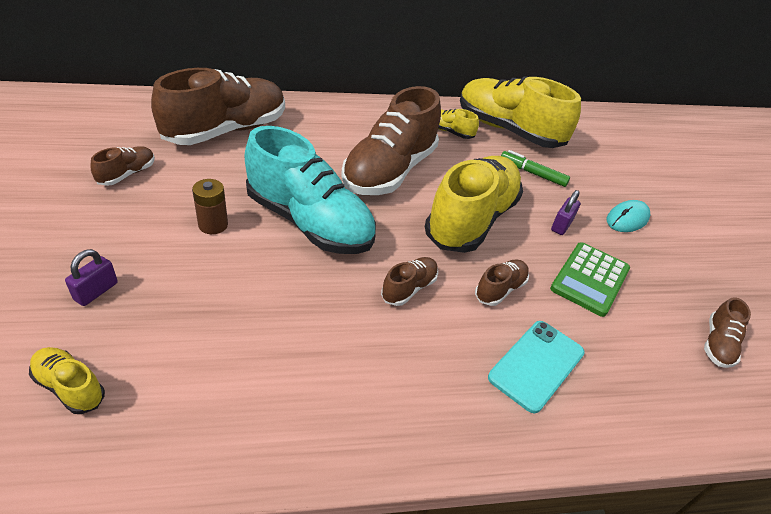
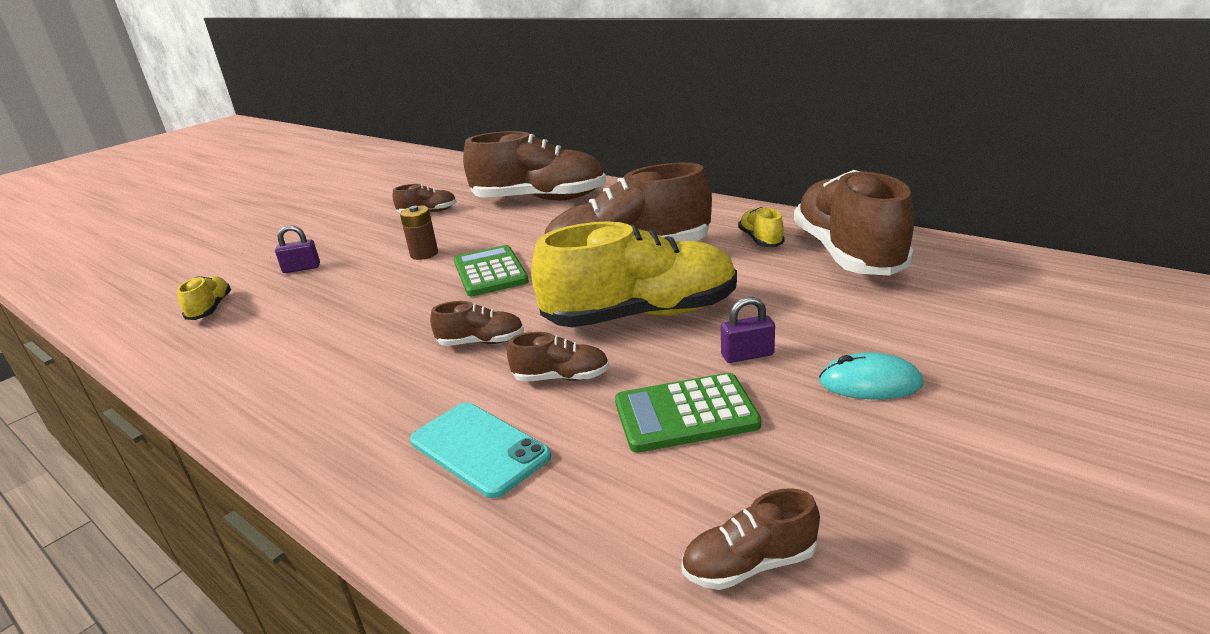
camera: 55 degrees right, 15 degrees down
turquoise shoe [245,126,376,254] -> green calculator [454,245,529,296]
yellow shoe [460,77,581,148] -> brown shoe [794,170,914,275]
turquoise phone [488,321,585,413] -> turquoise phone turned 45 degrees clockwise [410,403,551,498]
green marker [501,150,570,187] -> none

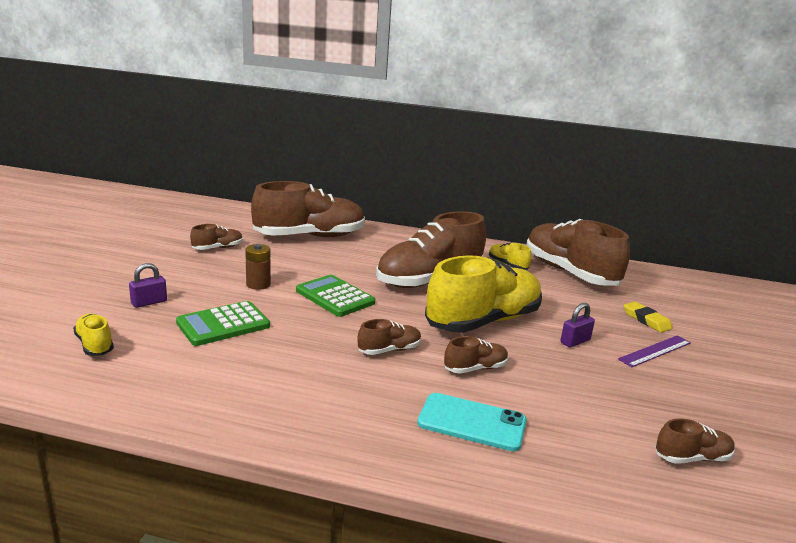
camera: 30 degrees left, 5 degrees down
green calculator [615,373,761,453] -> green calculator moved to [176,301,270,346]
brown shoe [681,488,820,590] -> brown shoe turned 150 degrees counterclockwise [655,419,735,464]
turquoise mouse [819,352,923,400] -> purple ruler [618,336,691,367]
none -> yellow eraser [624,301,673,333]

